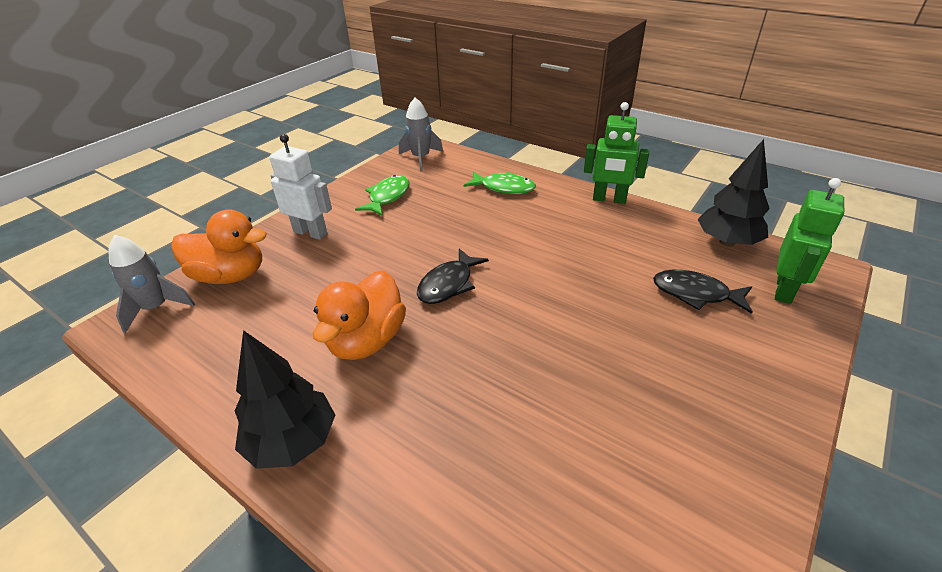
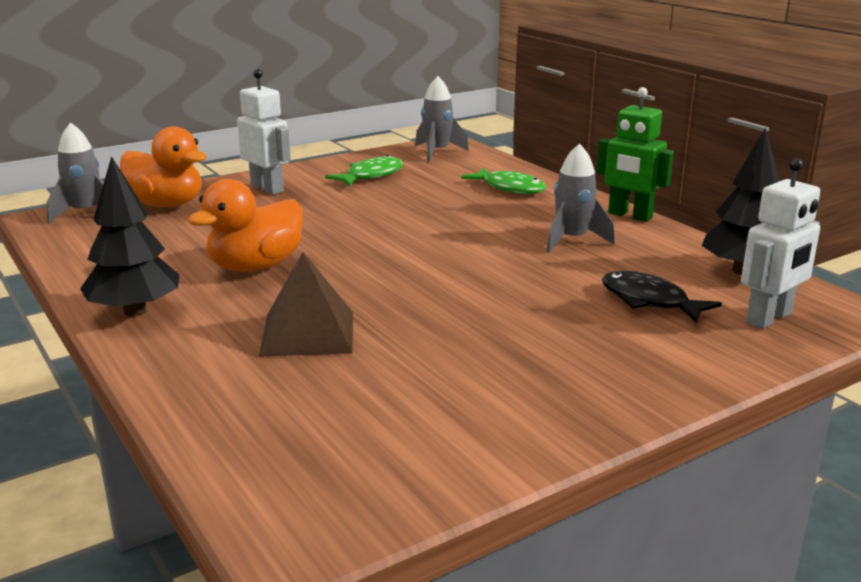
camera: 20 degrees right, 15 degrees down
black fish [417,249,489,304] -> none
green robot [775,178,844,304] -> white robot [741,158,820,329]
none -> brown pyramid [259,252,353,357]
none -> grey rocket [546,143,615,253]

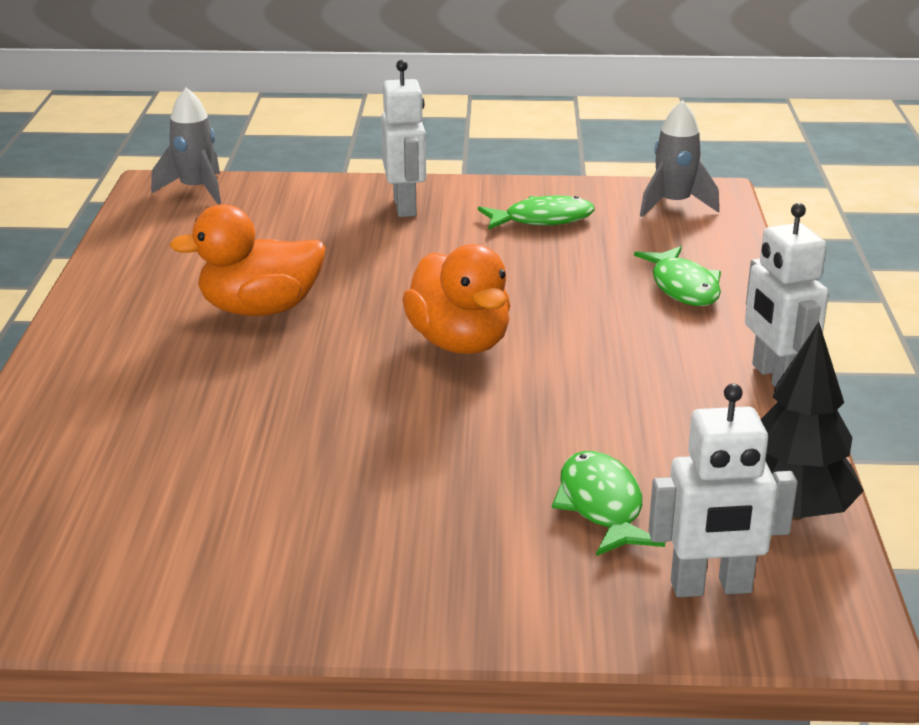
camera: 35 degrees right, 5 degrees up
black tree [80,156,179,316] -> none
orange duck [120,126,207,207] -> orange duck moved to [402,244,510,354]
brown pyramid [259,252,353,357] -> none
grey rocket [546,143,615,253] -> none
green robot [597,87,674,222] -> white robot [745,203,829,387]
black fish [602,271,722,323] -> green fish [552,451,665,556]

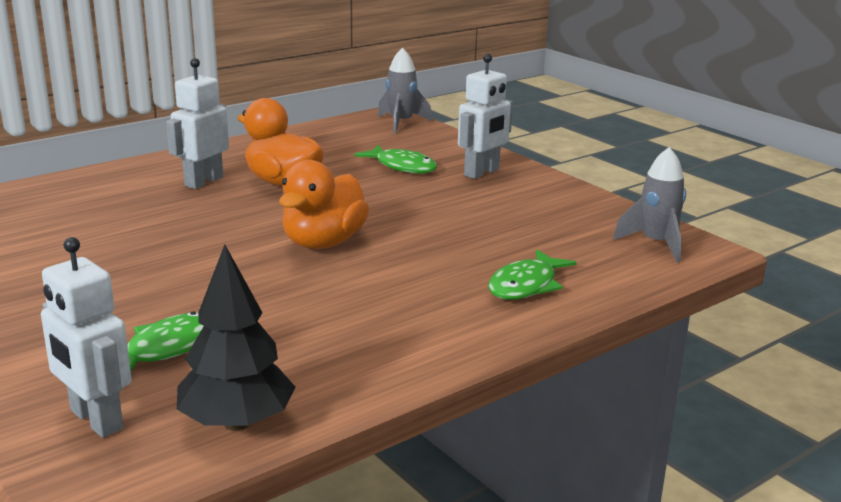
camera: 50 degrees right, 5 degrees down
green fish [478,195,595,230] -> green fish moved to [354,145,437,174]
white robot [745,203,829,387] -> white robot moved to [166,58,229,189]

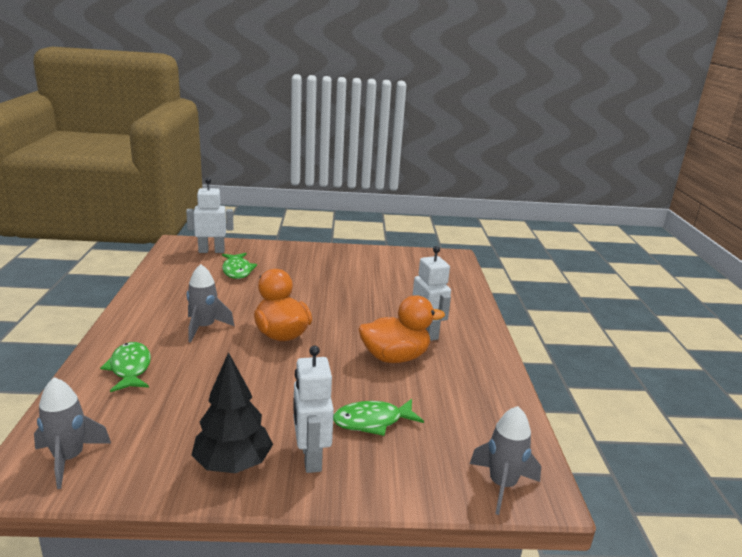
camera: 125 degrees right, 0 degrees up
black tree [177,244,295,431] -> black tree moved to [191,352,273,473]
none -> grey rocket [187,264,234,343]

